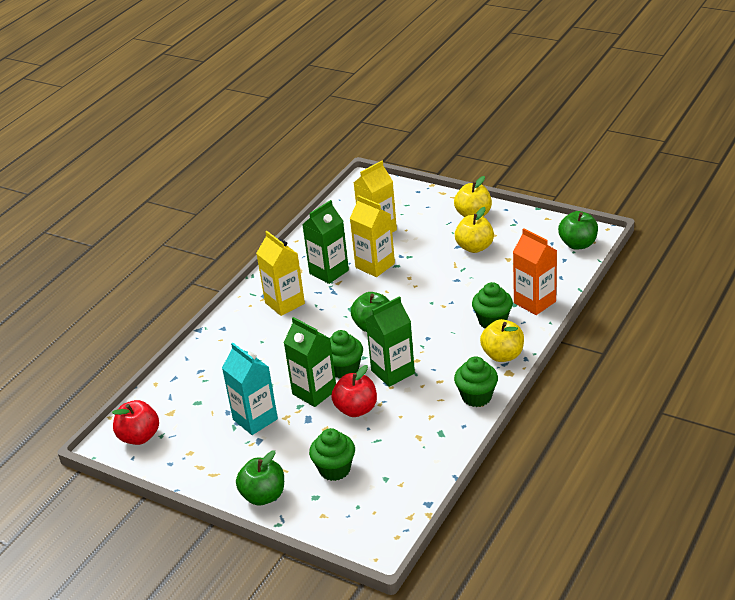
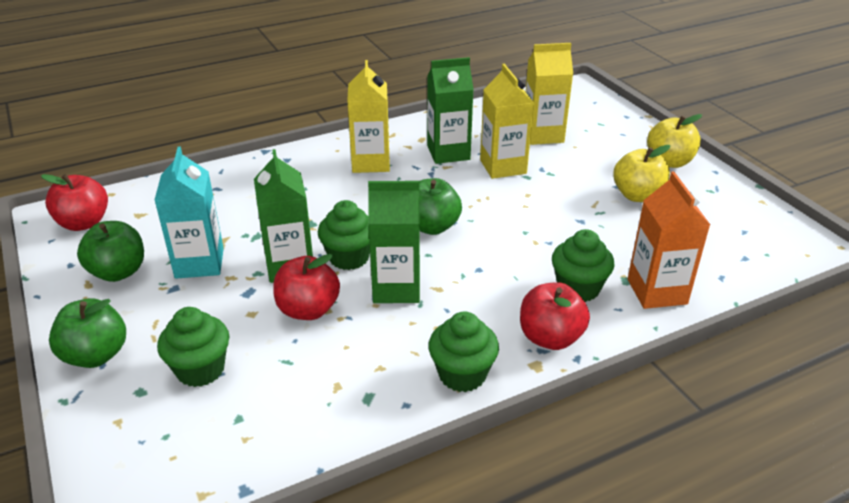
camera: 30 degrees right, 0 degrees up
yellow apple [480,319,524,362] -> red apple [520,282,590,350]
green apple [558,211,598,250] -> green apple moved to [77,221,144,282]

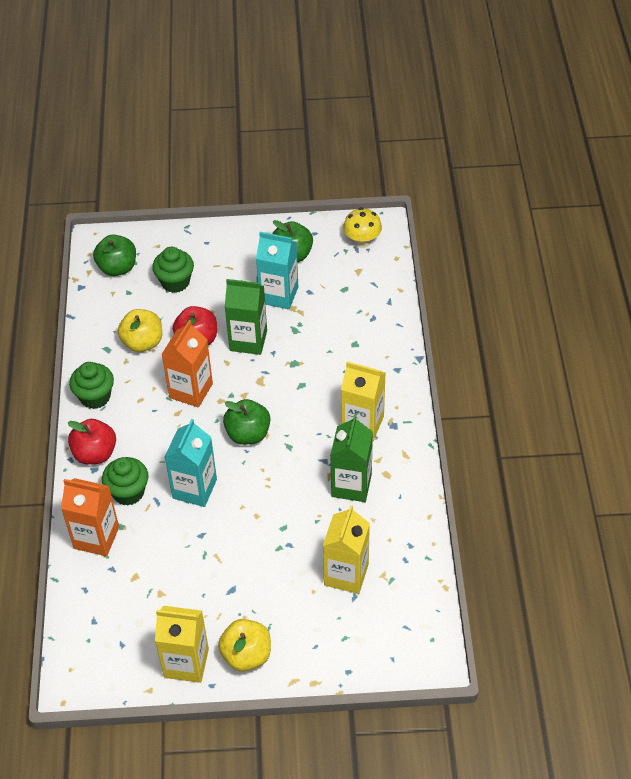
camera: 115 degrees right, 15 degrees up
red apple [41,174,108,231] -> yellow mushroom [343,207,382,248]
green apple [49,298,126,368] -> green apple moved to [93,234,136,276]
green cupcake [318,200,370,270] -> none
green carton [368,181,420,303] -> orange carton [161,320,213,408]
yellow carton [480,64,534,179] -> yellow carton moved to [155,606,209,683]
yellow apple [613,145,670,202] -> yellow apple moved to [118,309,162,352]
none -> turquoise carton [165,419,217,507]

